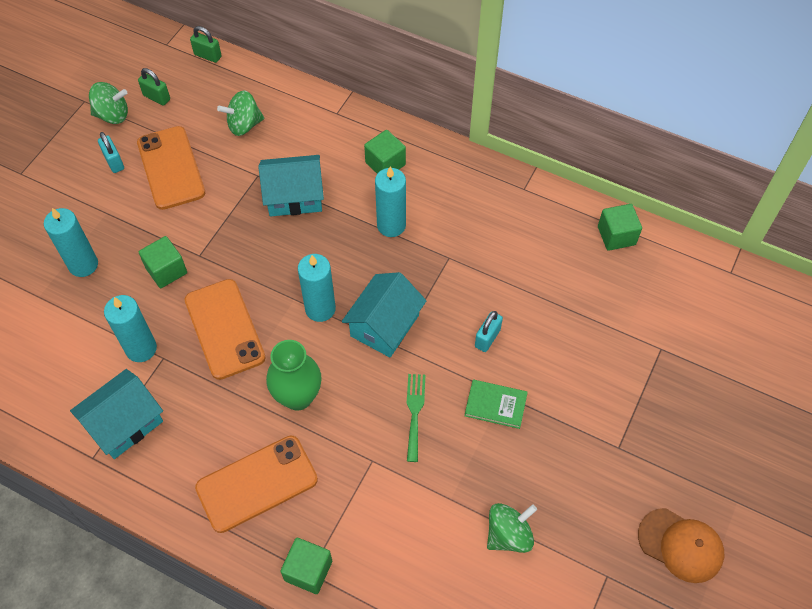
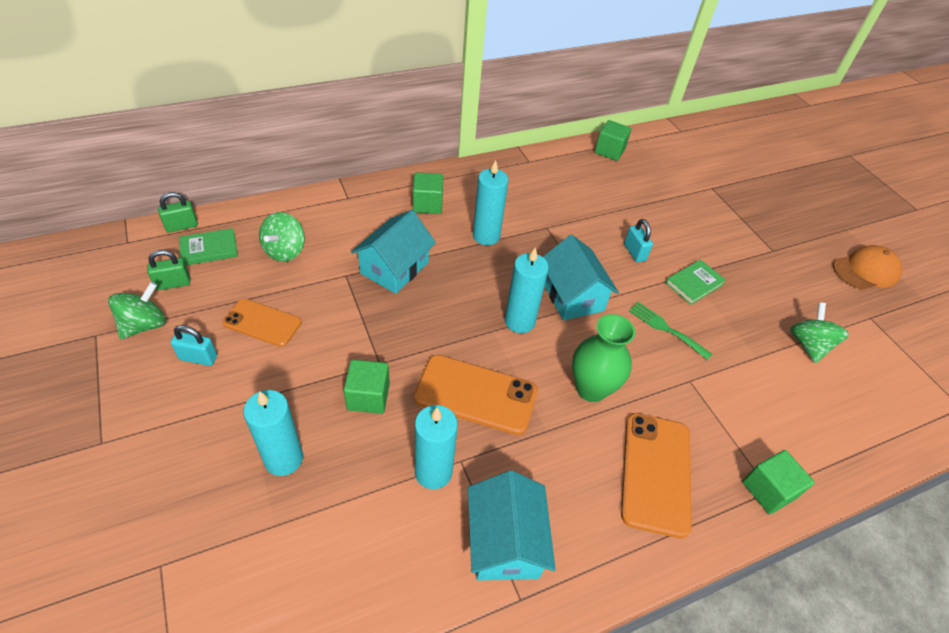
camera: 55 degrees left, 10 degrees down
orange phone [137,126,205,210] -> orange phone [222,299,302,347], size x0.65
none -> green book [179,228,238,265]

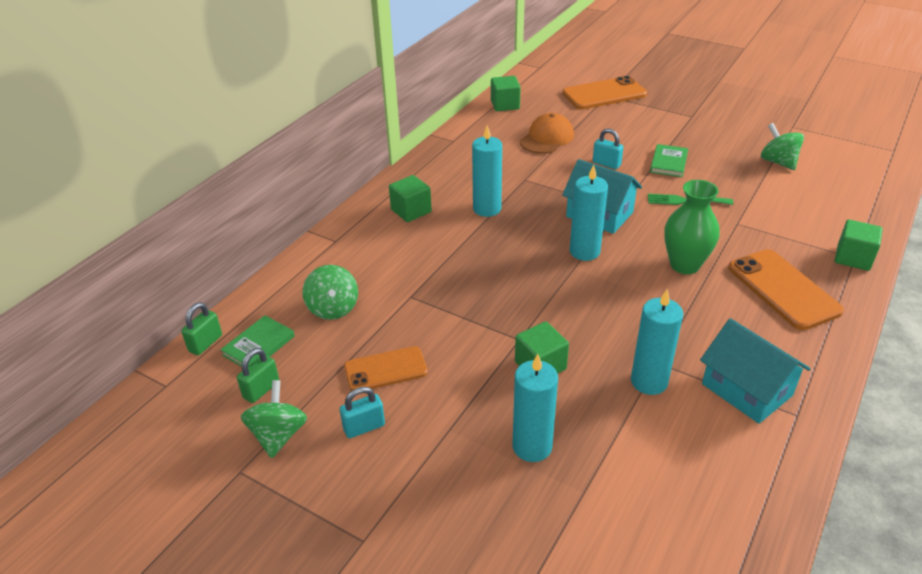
camera: 30 degrees left, 10 degrees down
turquoise house [351,210,436,294] -> none
orange phone [414,355,537,435] -> orange phone moved to [562,76,647,110]
orange cap [833,245,902,290] -> orange cap moved to [520,113,574,154]

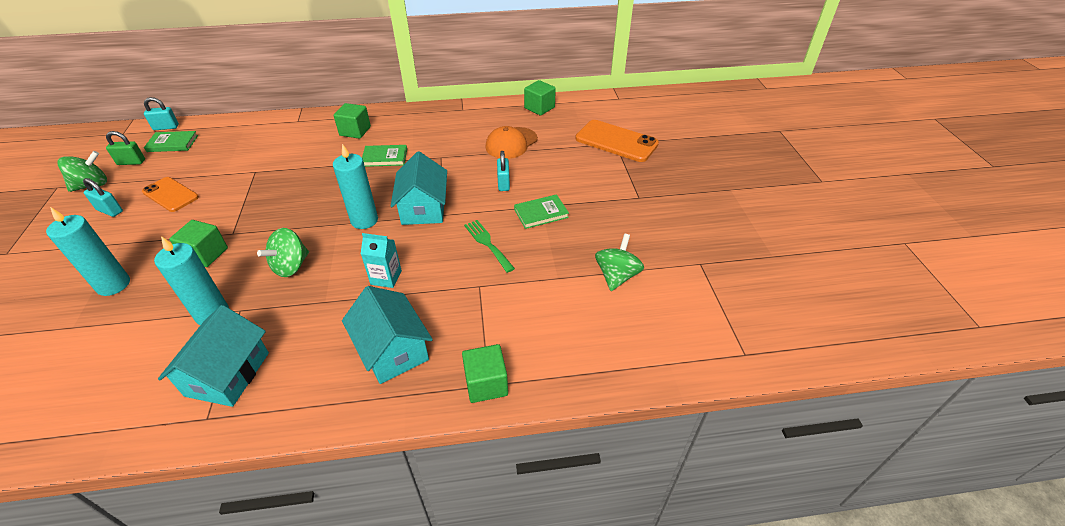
camera: 50 degrees right, 5 degrees up
green padlock [181,302,222,355] -> turquoise padlock [144,97,179,130]
green spinning top [302,265,358,320] -> green spinning top moved to [257,228,309,277]
turquoise candle [472,125,502,217] -> green book [362,145,407,167]
orange cap [520,113,574,154] -> orange cap turned 135 degrees clockwise [485,126,538,159]
green vase [664,180,720,274] -> turquoise carton [361,233,402,288]
orange phone [728,249,844,330] -> turquoise house [342,286,433,384]

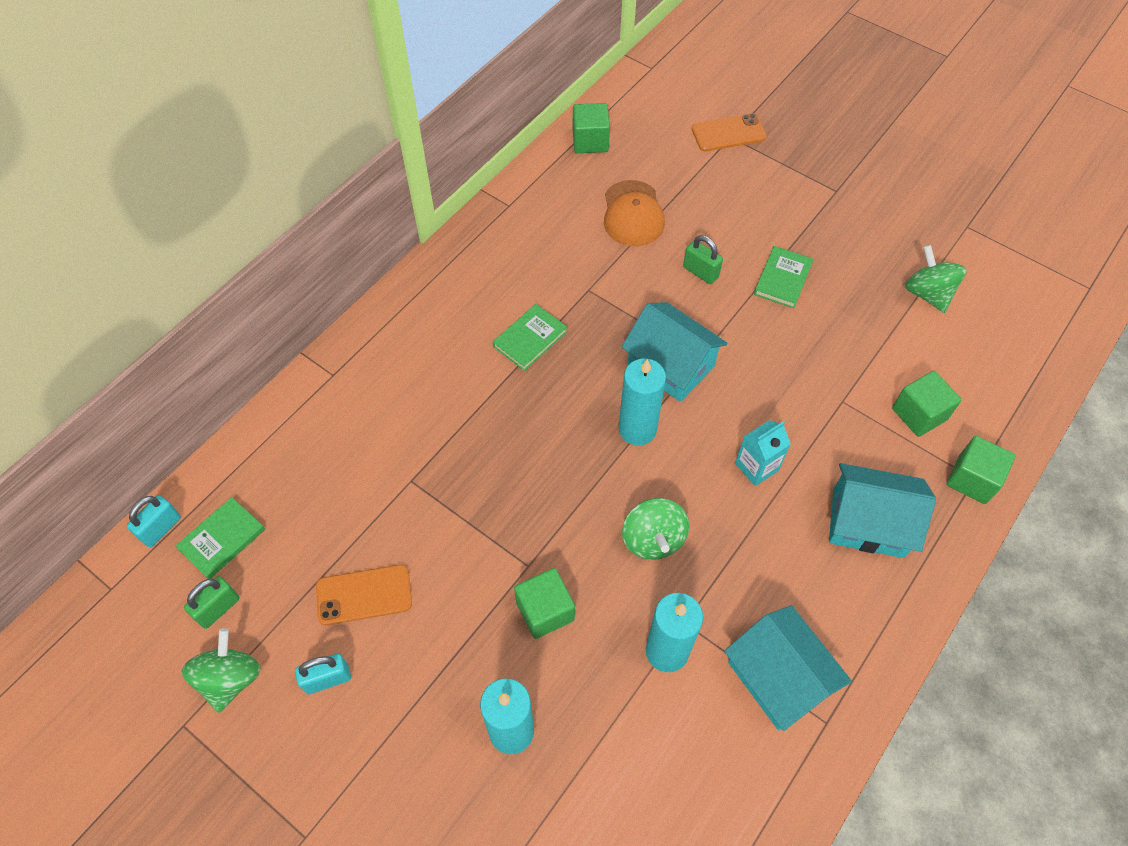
camera: 45 degrees left, 15 degrees up
green cube [334,103,371,139] -> green cube moved to [892,371,962,437]
green fork [464,220,515,273] -> none
turquoise padlock [497,151,510,191] -> green padlock [683,235,723,284]
orange phone [575,120,659,162] -> orange phone [692,113,767,151], size x0.65

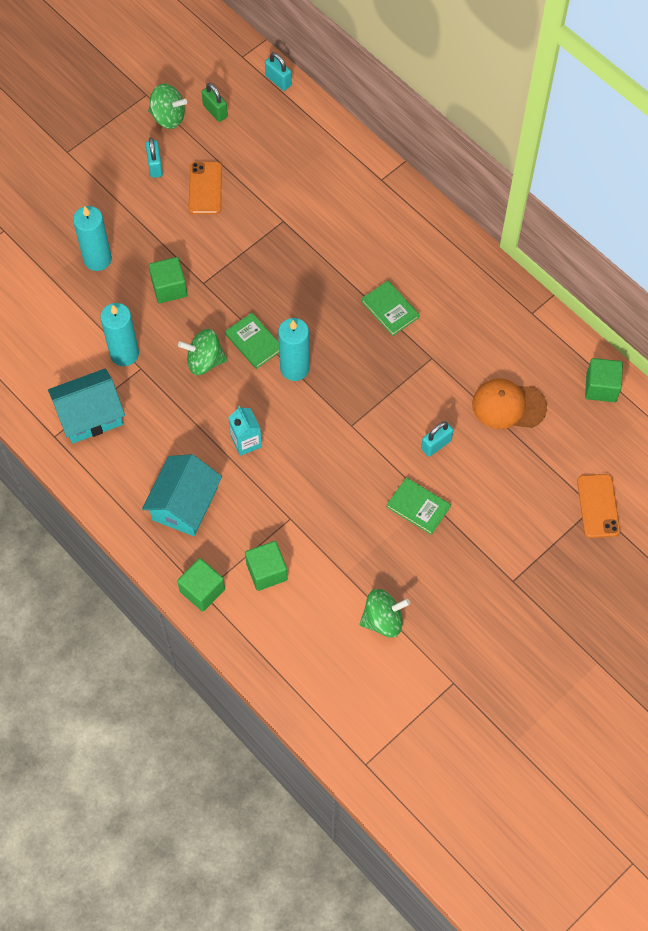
camera: 100 degrees right, 5 degrees up
green book [175,497,265,579] -> green book moved to [225,313,279,369]
turquoise house [622,302,728,402] -> none
green padlock [683,235,723,284] -> turquoise padlock [421,421,453,457]

